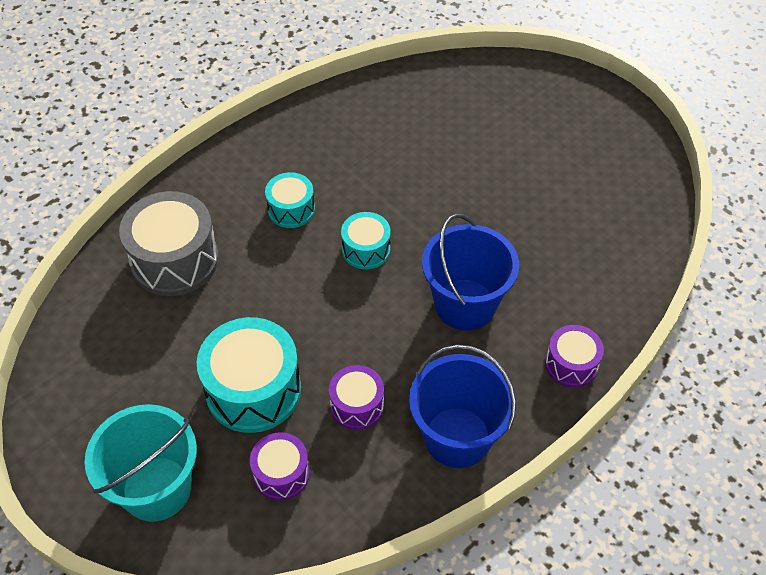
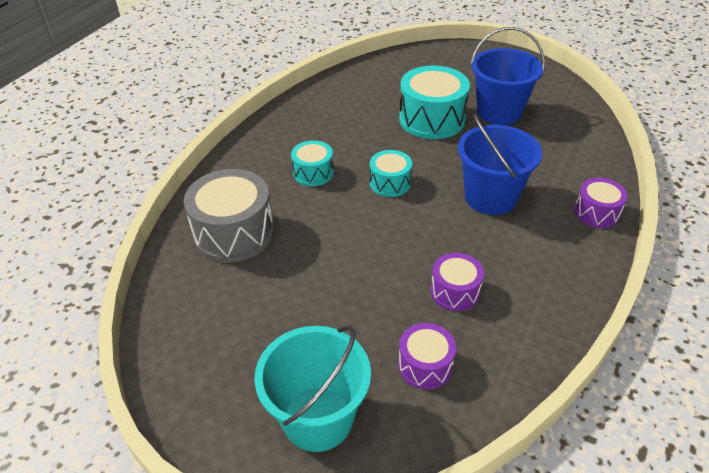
camera: 20 degrees left, 10 degrees down
turquoise drum [197,317,301,433] -> turquoise drum moved to [399,66,470,139]
blue bucket [409,345,516,468] -> blue bucket moved to [471,27,545,125]

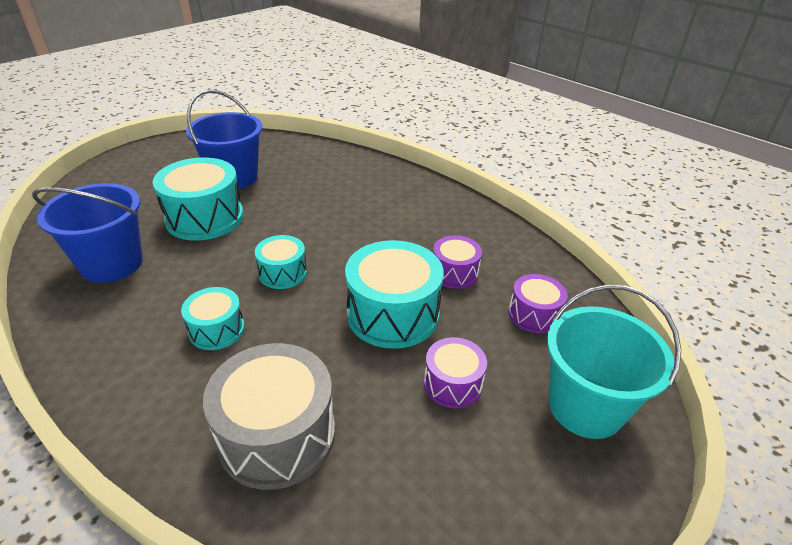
camera: 75 degrees left, 5 degrees down
blue bucket [458,113,542,215] -> blue bucket moved to [32,183,143,283]
purple drum [574,178,628,228] -> purple drum moved to [424,337,487,408]
none -> turquoise drum [345,240,444,349]

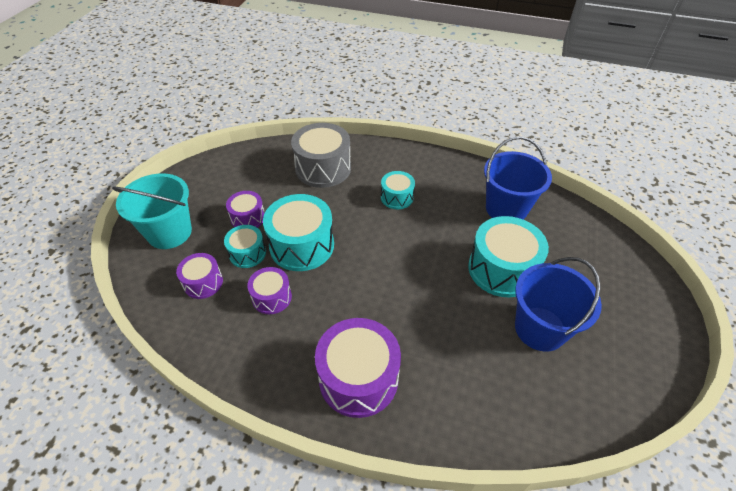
camera: 155 degrees right, 10 degrees up
turquoise drum [255,235,307,289] -> turquoise drum moved to [224,225,266,268]
none -> purple drum [315,318,401,418]

